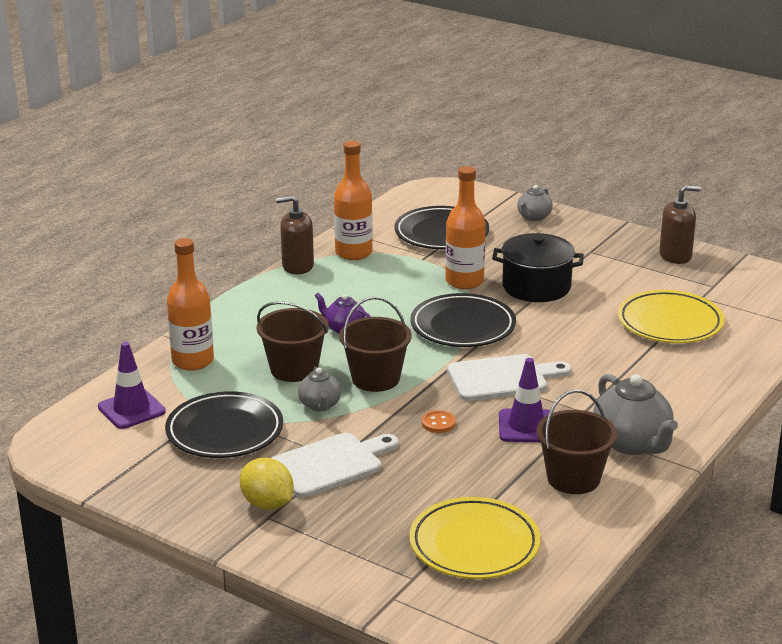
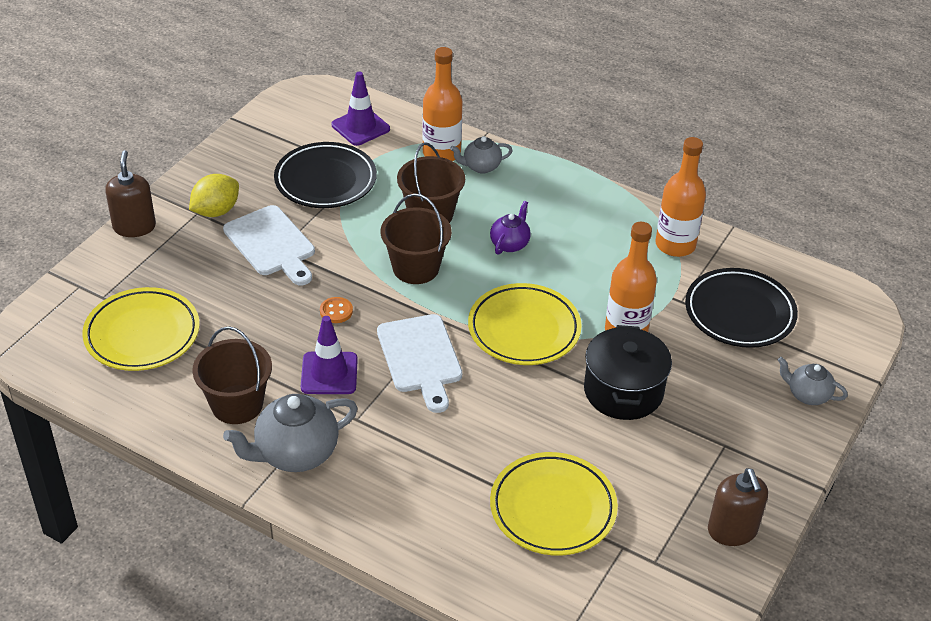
camera: 85 degrees right, 15 degrees up
brown soap dispenser [276,196,314,274] -> brown soap dispenser moved to [105,150,156,237]
grey teapot [298,367,341,411] -> grey teapot moved to [450,136,513,174]
black plate [410,293,516,347] -> yellow plate [468,283,582,365]

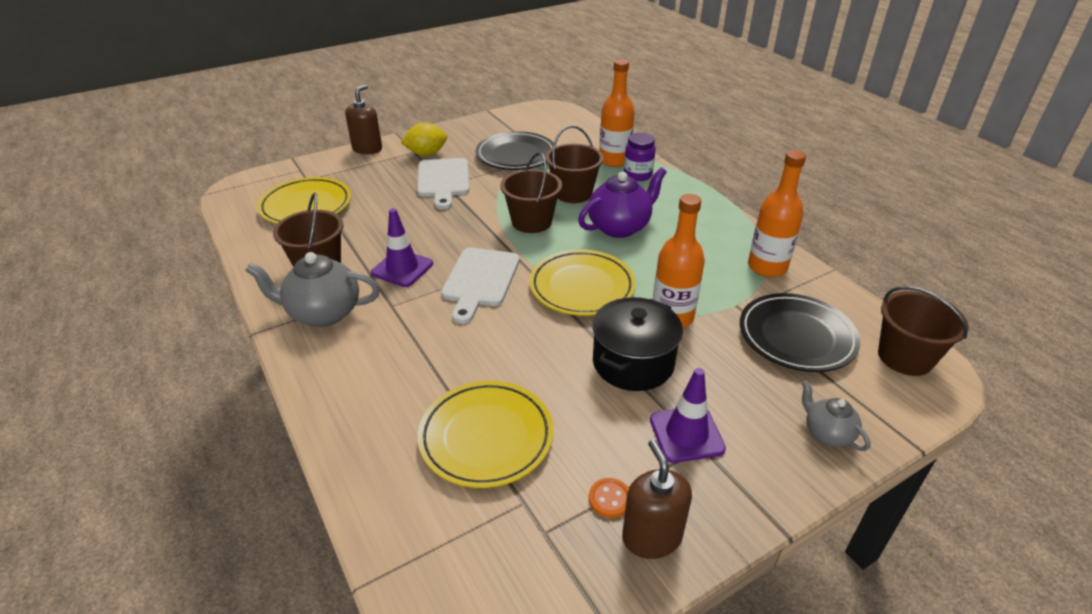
camera: 30 degrees right, 5 degrees down
orange button [320,297,353,323] -> orange button moved to [589,478,629,518]
purple traffic cone [332,72,390,146] -> purple traffic cone moved to [650,368,726,463]
grey teapot [450,136,513,174] -> purple jar [624,133,656,181]
purple teapot [490,201,531,255] -> purple teapot [578,167,667,238], size x1.77
brown soap dispenser [708,468,768,546] -> brown soap dispenser turned 150 degrees clockwise [622,439,692,559]
none -> brown bucket [878,286,969,376]

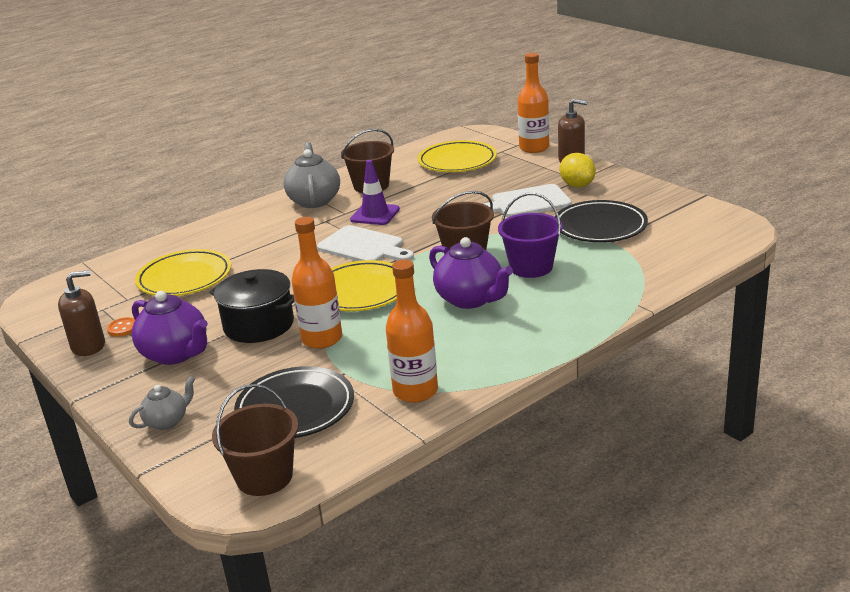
camera: 85 degrees right, 10 degrees down
white cutting board [441,247,520,324] -> white cutting board turned 150 degrees counterclockwise [317,225,414,261]
brown bucket [545,125,604,203] -> purple bucket [498,193,563,278]
orange bottle [599,59,635,167] -> orange bottle moved to [518,53,549,153]
purple jar [624,133,656,181] -> none
purple traffic cone [650,368,726,463] -> purple teapot [132,291,208,365]

